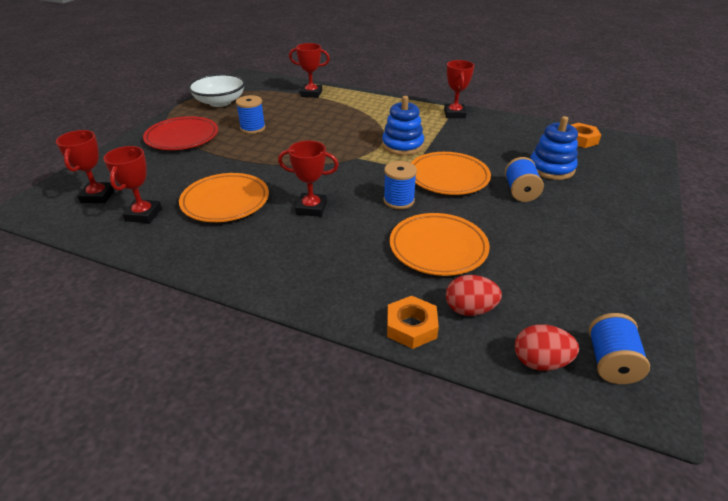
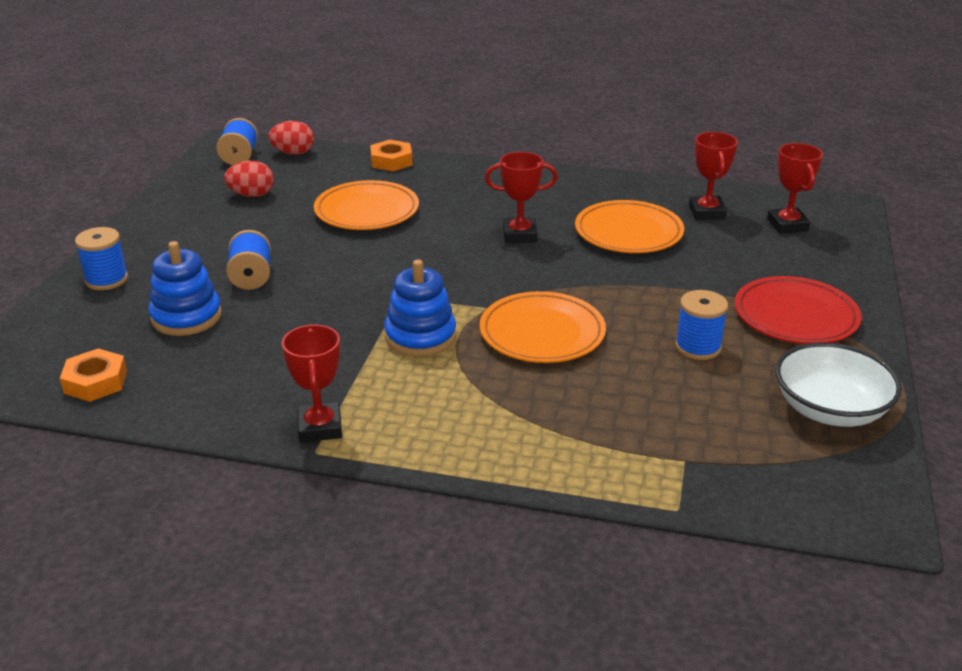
camera: 170 degrees right, 5 degrees down
red trophy [289,43,330,98] -> none
blue spool [383,161,417,209] -> blue spool moved to [75,227,128,290]
orange plate [411,152,491,195] -> orange plate moved to [480,291,606,363]
red egg [446,275,502,316] -> red egg moved to [224,161,274,197]

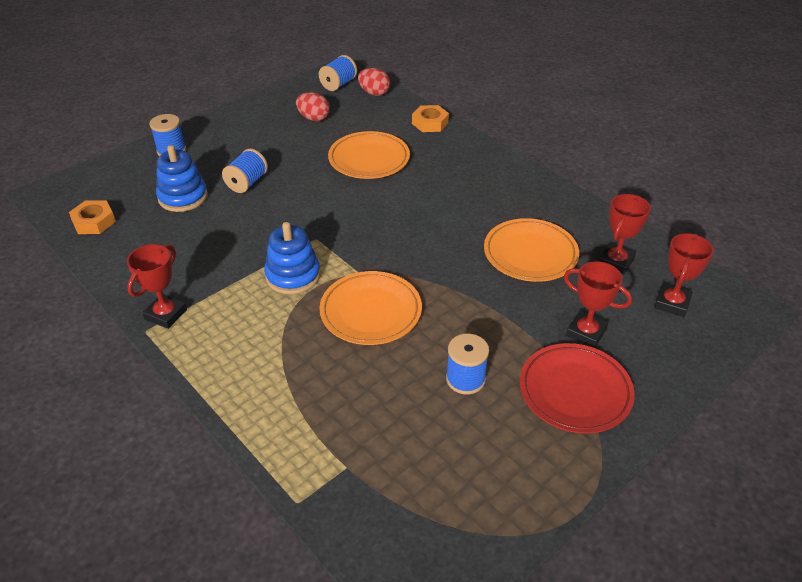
camera: 35 degrees right, 10 degrees up
red trophy [485,152,558,243] -> red trophy moved to [564,262,632,348]
white bowl [775,342,902,427] -> none

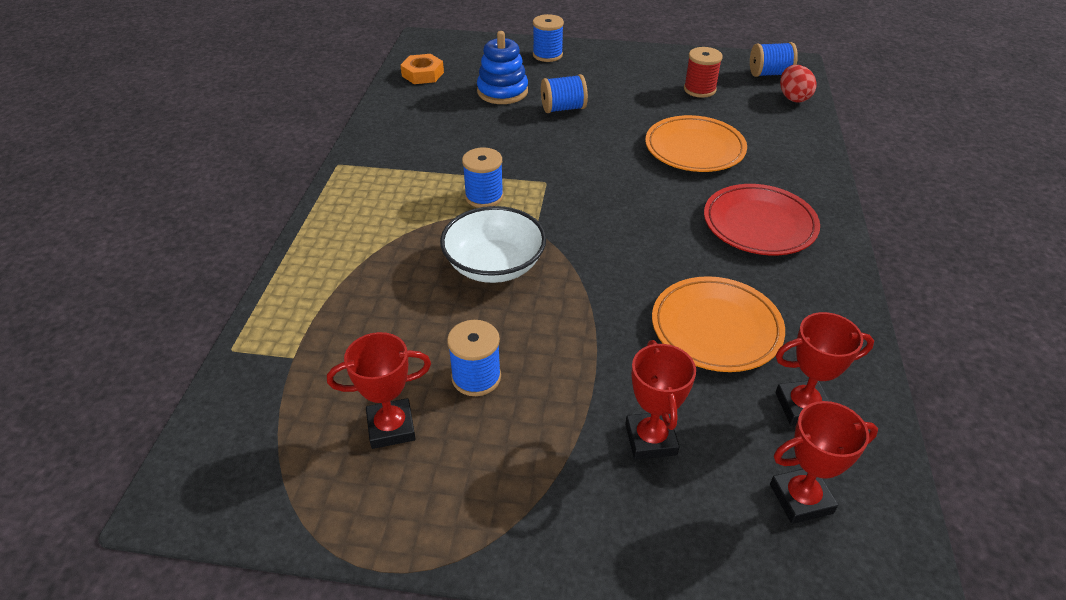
camera: 50 degrees right, 0 degrees up
red trophy [127,244,187,329] -> red trophy moved to [327,332,431,449]
blue stacking toy [264,222,321,294] -> blue spool [462,148,504,208]
red egg [296,92,330,121] -> red spool [684,47,723,98]
orange plate [319,271,422,345] -> white bowl [440,206,546,283]
orange nut [412,105,449,132] -> none
red plate [520,343,635,434] -> red plate moved to [704,184,820,255]

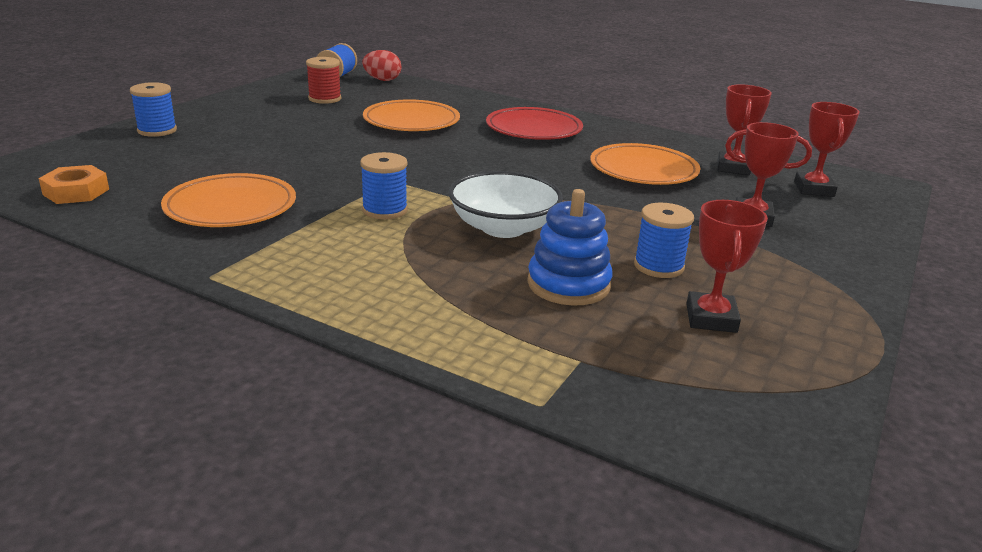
camera: 70 degrees left, 15 degrees down
blue stacking toy [477,31,528,104] -> blue stacking toy moved to [527,189,613,306]
blue spool [541,74,588,113] -> none
none -> orange plate [161,173,296,227]

